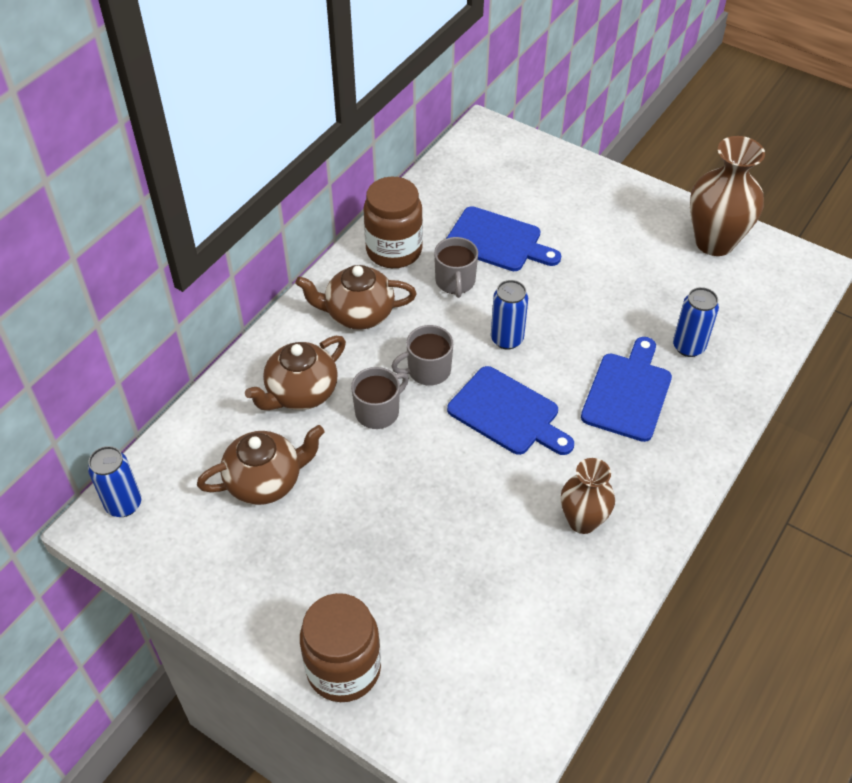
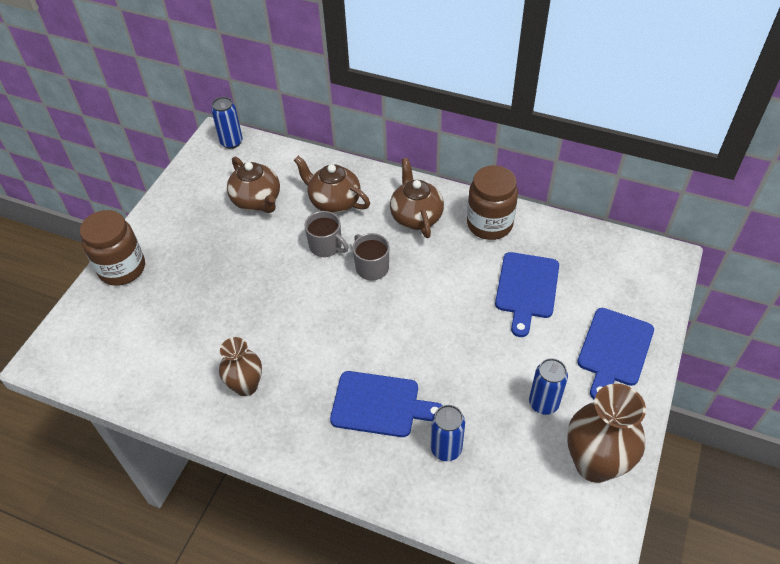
camera: 80 degrees right, 0 degrees up
grey mug [434,237,478,298] -> none
blue cutting board [447,366,574,455] -> blue cutting board moved to [577,308,654,400]
blue can [491,280,528,350] -> blue can moved to [529,358,568,415]

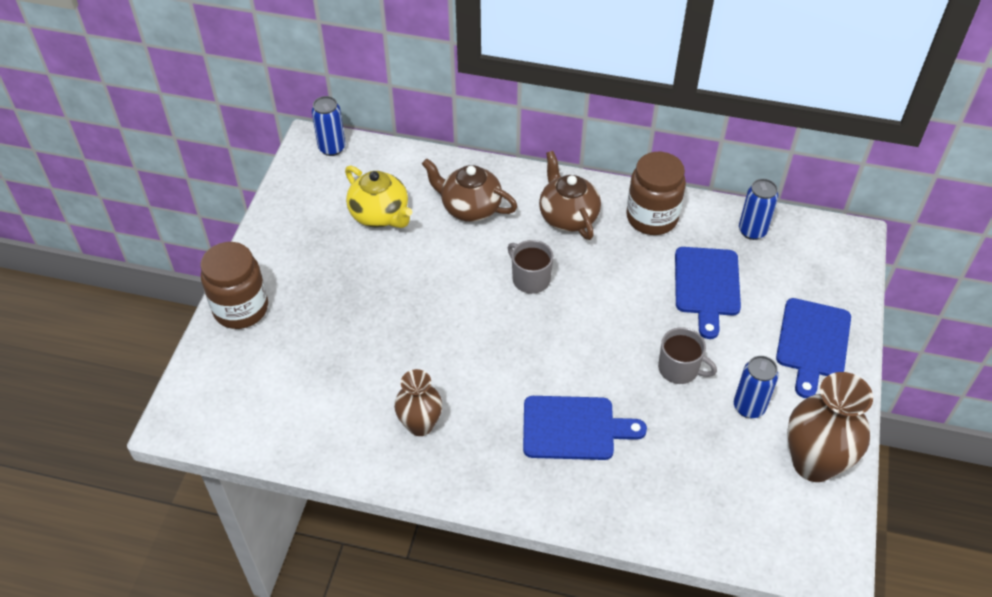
camera: 10 degrees left, 0 degrees up
brown teapot [227,157,280,213] -> yellow teapot [345,166,412,228]
grey mug [305,211,349,257] -> grey mug moved to [658,327,717,384]
blue can [431,405,465,461] -> blue can moved to [739,179,778,240]

